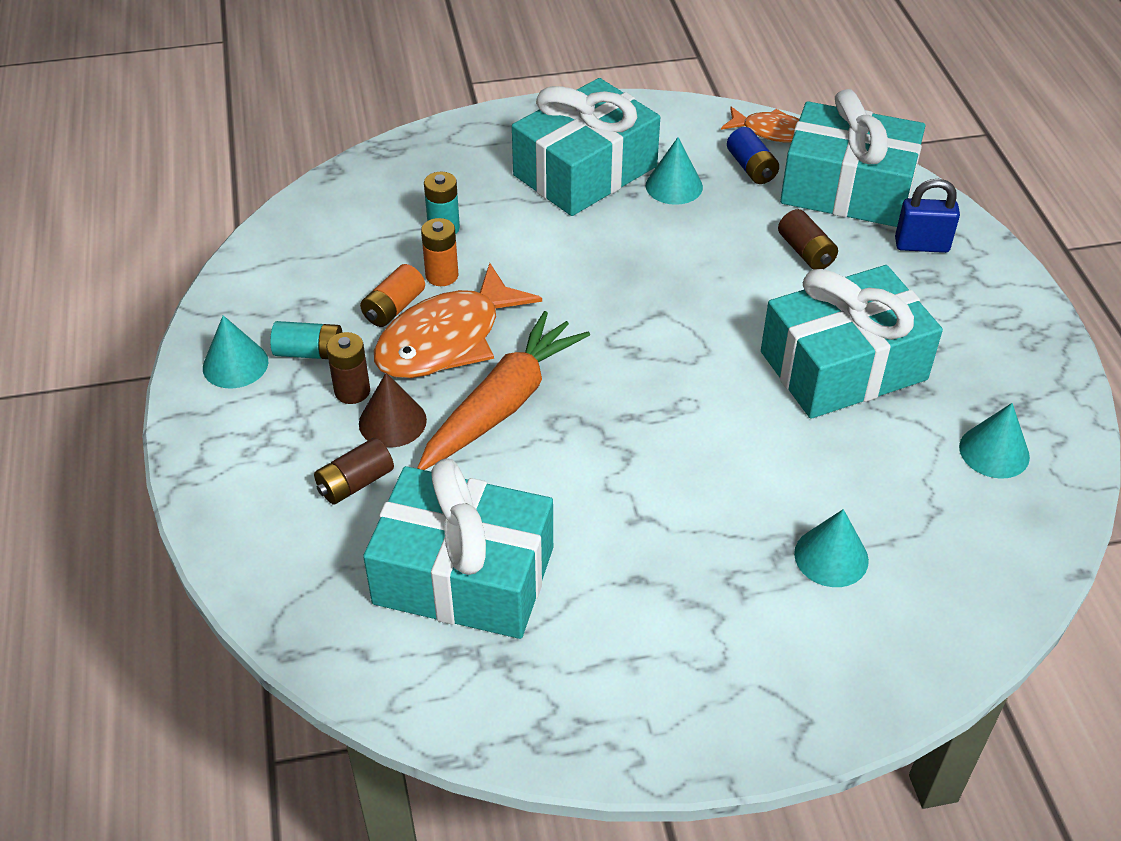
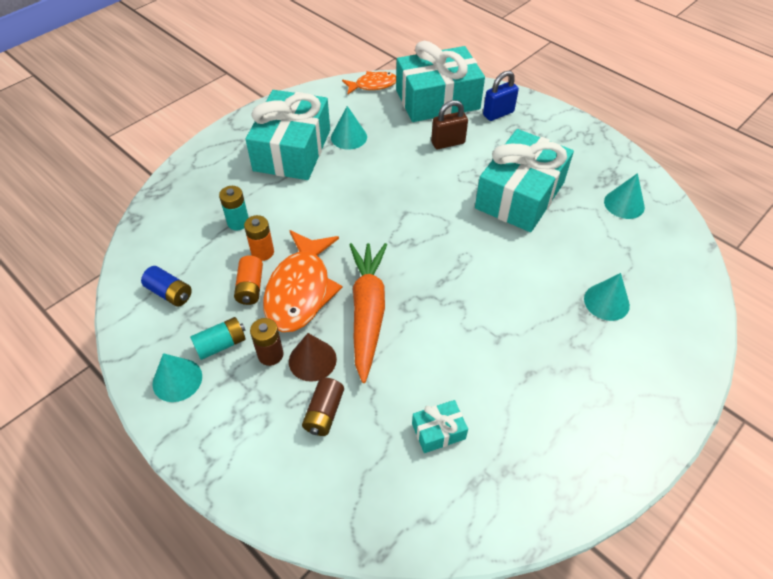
camera: 35 degrees left, 5 degrees up
turquoise gift [363,458,553,639] -> turquoise gift [412,400,468,453], size x0.42
blue battery [727,127,779,184] -> blue battery moved to [141,266,192,307]
brown battery [778,209,838,270] -> brown padlock [431,100,468,149]

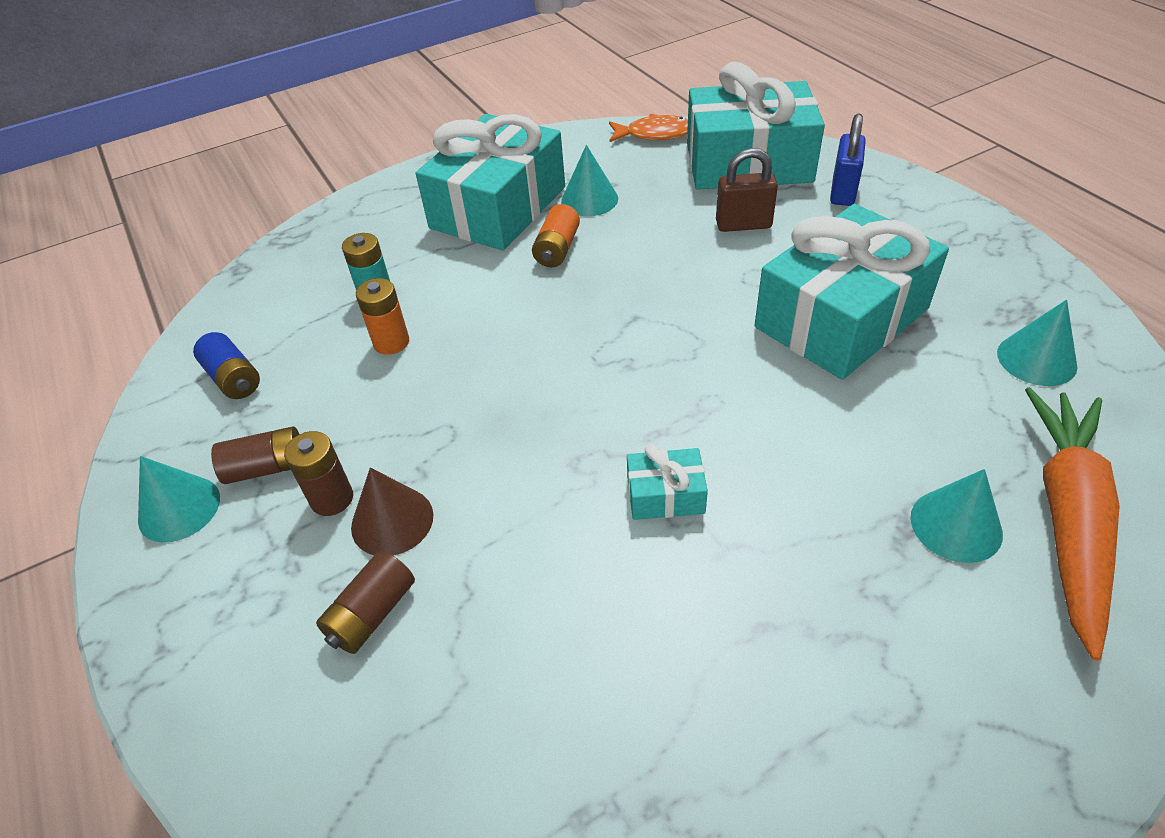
camera: 20 degrees right, 5 degrees down
turquoise battery [190,317,246,360] -> brown battery [211,427,299,484]
orange battery [234,255,263,305] -> orange battery moved to [532,204,580,267]
orange fish [263,230,343,332] -> none
orange carrot [349,243,387,383] -> orange carrot moved to [1025,387,1120,661]
turquoise gift [412,400,468,453] -> turquoise gift moved to [627,444,708,520]
blue padlock [483,71,519,121] -> blue padlock turned 60 degrees counterclockwise [830,113,866,206]

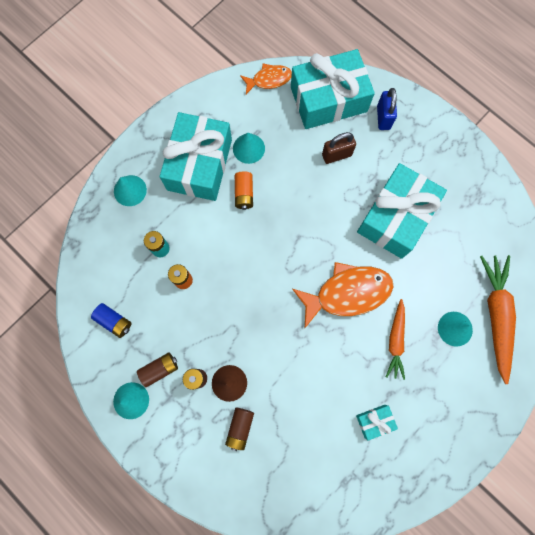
camera: 20 degrees left, 30 degrees up
turquoise gift [627,444,708,520] -> turquoise gift moved to [356,405,398,441]
turquoise cone [997,300,1078,386] -> turquoise cone moved to [114,175,147,206]
none -> orange fish [292,262,393,328]
none -> orange carrot [386,299,405,380]

